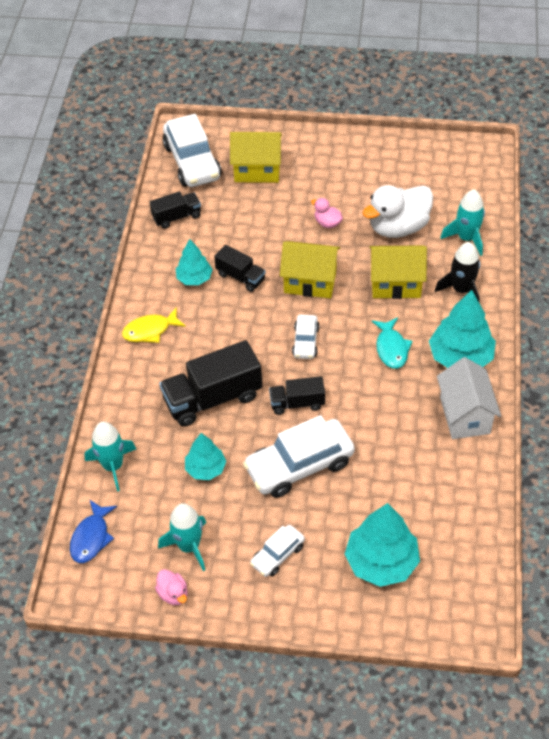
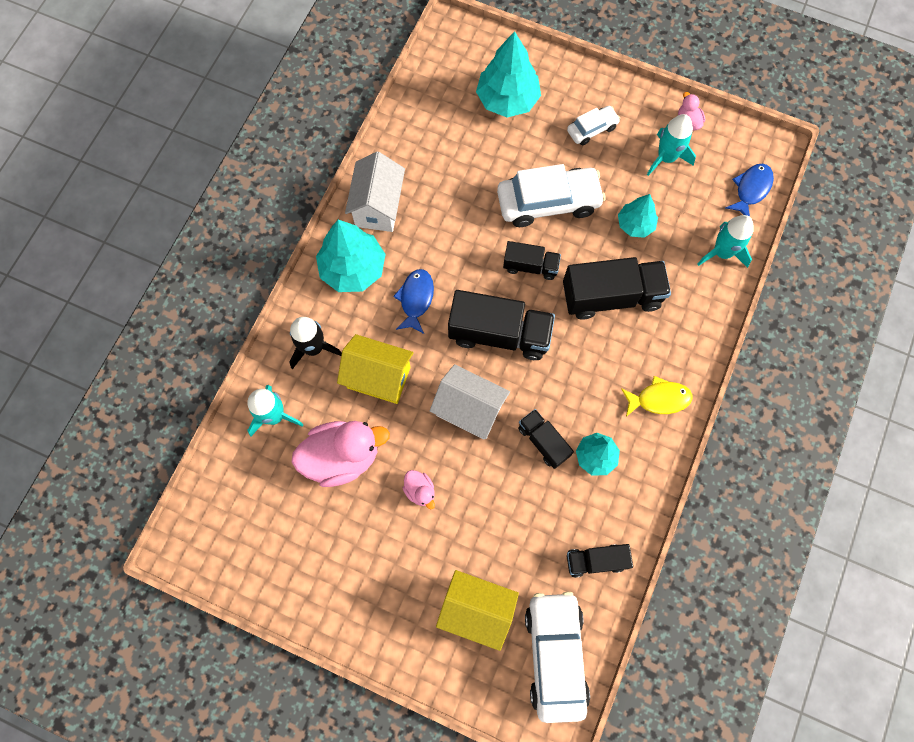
camera: 165 degrees left, 20 degrees up
yellow house [280,241,340,298] -> white house [430,364,510,440]
white car [292,315,319,359] -> black truck [448,290,555,360]
white duck [362,185,433,238] -> pink duck [292,421,390,487]
turquoise fish [372,317,413,369] -> blue fish [393,269,434,334]

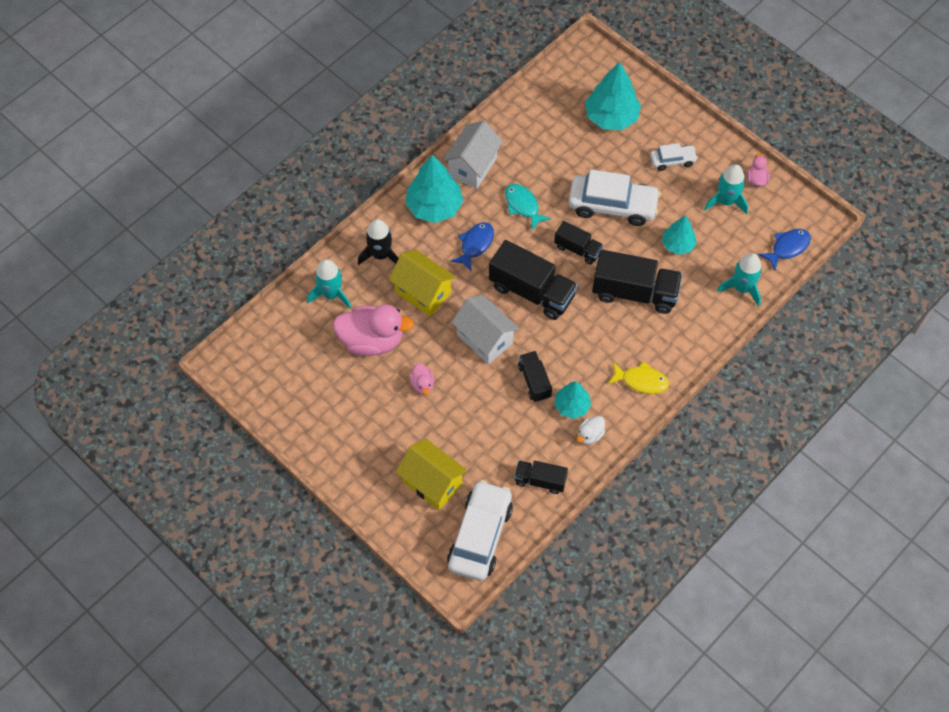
camera: 20 degrees right, 10 degrees down
none -> turquoise fish [505,184,551,230]
none -> white duck [577,416,605,444]

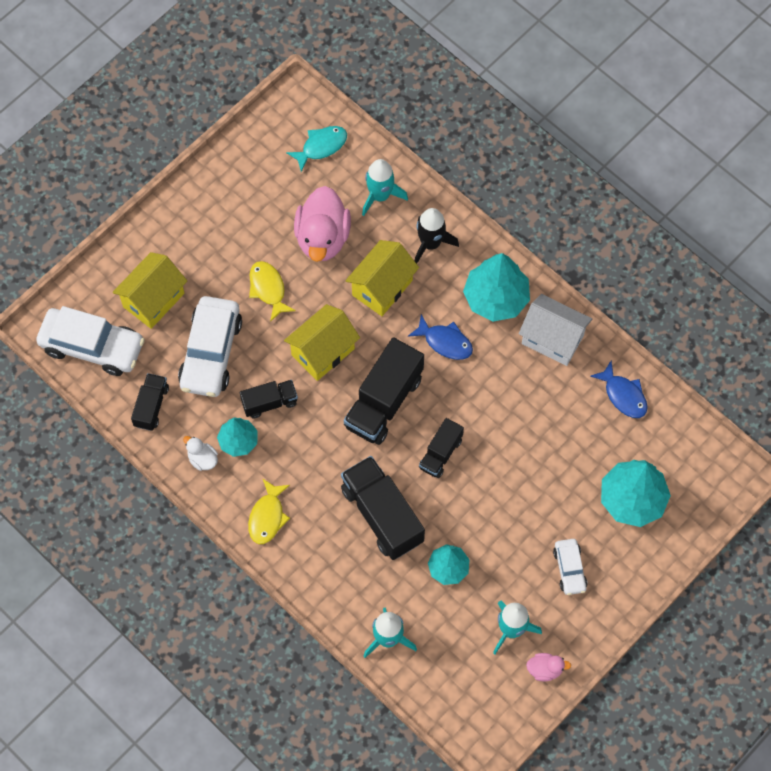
camera: 90 degrees right, 5 degrees up
pink duck [410,363,434,395] -> yellow fish [249,261,296,322]
white house [451,295,519,364] -> yellow house [284,304,360,381]
turquoise fish [505,184,551,230] -> turquoise fish moved to [286,126,347,172]
white car [569,169,661,226] -> white car moved to [178,296,242,397]
black truck [592,250,683,314] -> black truck turned 135 degrees clockwise [341,456,425,560]
blue fish [758,229,811,271] -> blue fish moved to [590,360,648,418]

